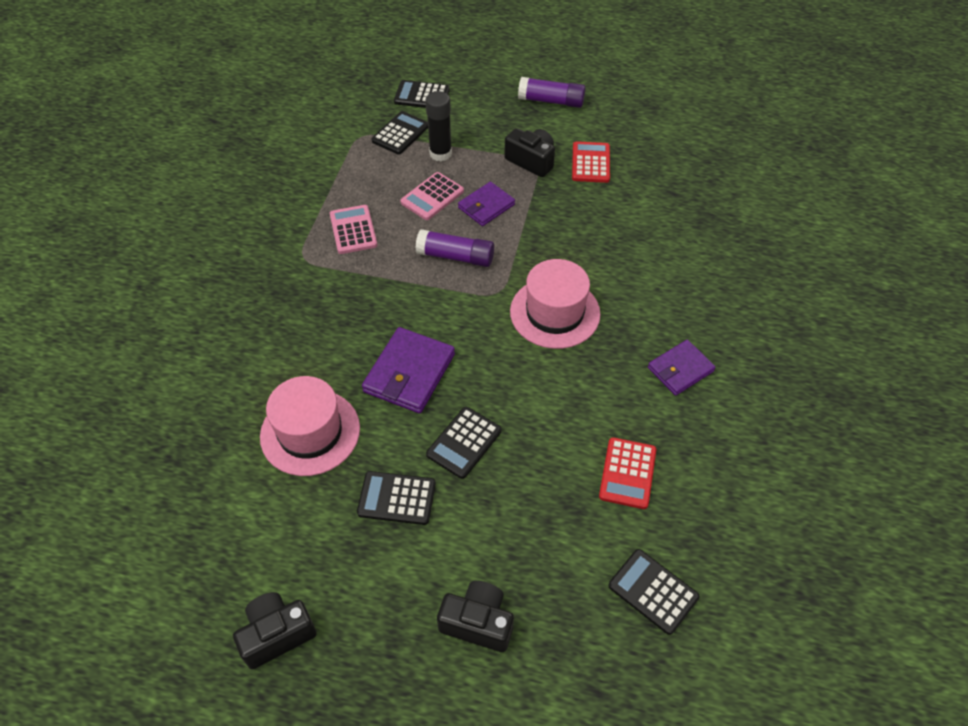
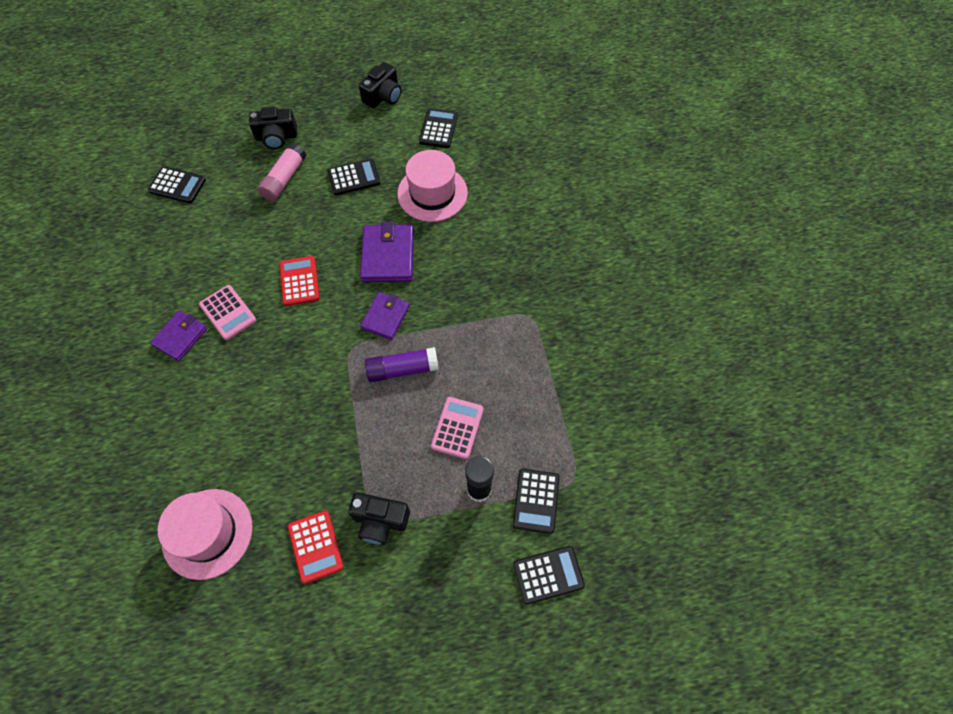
camera: 155 degrees right, 10 degrees up
pink calculator [330,205,377,254] -> pink calculator moved to [199,285,256,340]
black calculator [426,407,502,479] -> black calculator moved to [419,108,458,148]
purple wallet [458,181,515,226] -> purple wallet moved to [360,292,410,340]
pink hat [510,259,601,349] -> pink hat moved to [158,489,253,580]
purple glue stick [518,77,586,108] -> none
red calculator [599,437,656,509] -> red calculator moved to [279,256,320,306]
none -> pink glue stick [258,143,306,201]

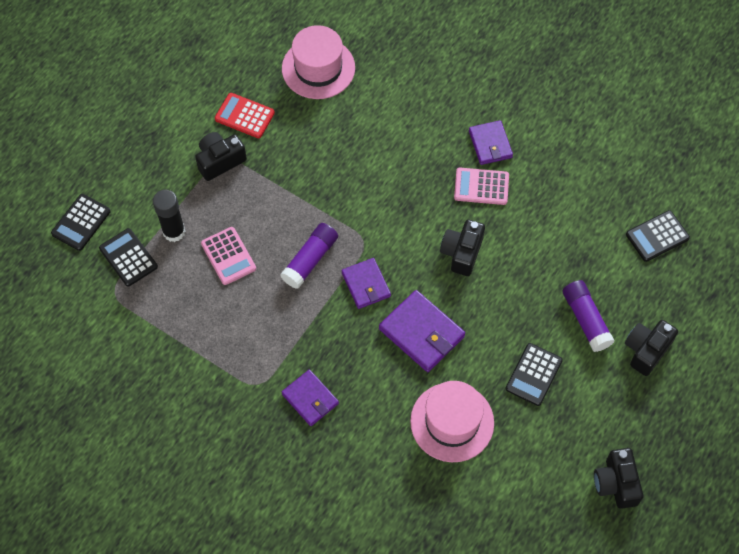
camera: 135 degrees right, 0 degrees up
pink glue stick [258,143,306,201] -> purple glue stick [563,280,615,352]
red calculator [279,256,320,306] -> black camera [440,220,485,276]
black calculator [419,108,458,148] -> none
none -> purple wallet [282,370,339,426]

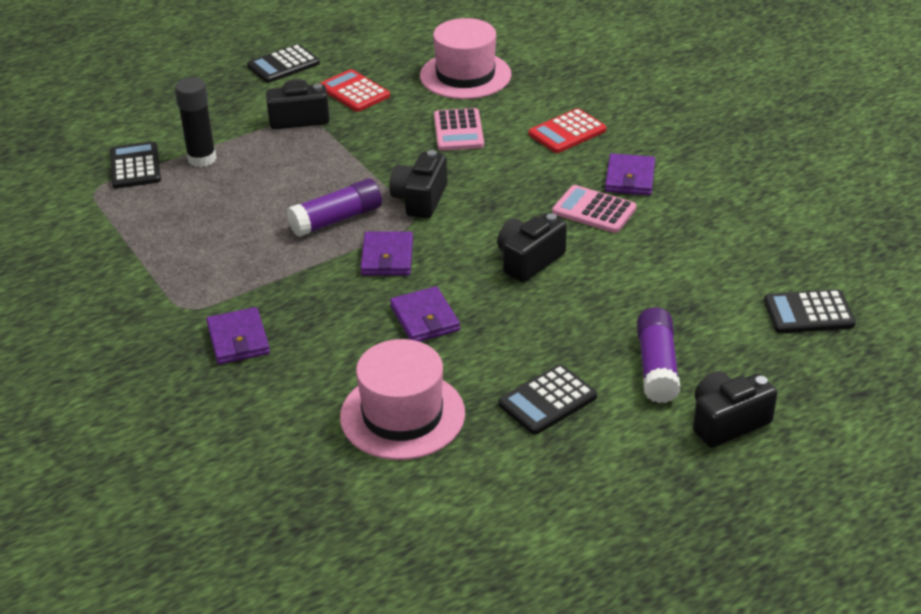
camera: 25 degrees right, 25 degrees down
black calculator [51,194,111,251] -> black calculator moved to [247,44,320,83]
pink calculator [201,227,256,285] -> pink calculator moved to [434,108,484,151]
purple wallet [379,290,465,372] -> purple wallet [390,286,460,342], size x0.66
black camera [594,448,643,509] -> black camera moved to [389,150,447,218]
none -> red calculator [529,108,606,153]

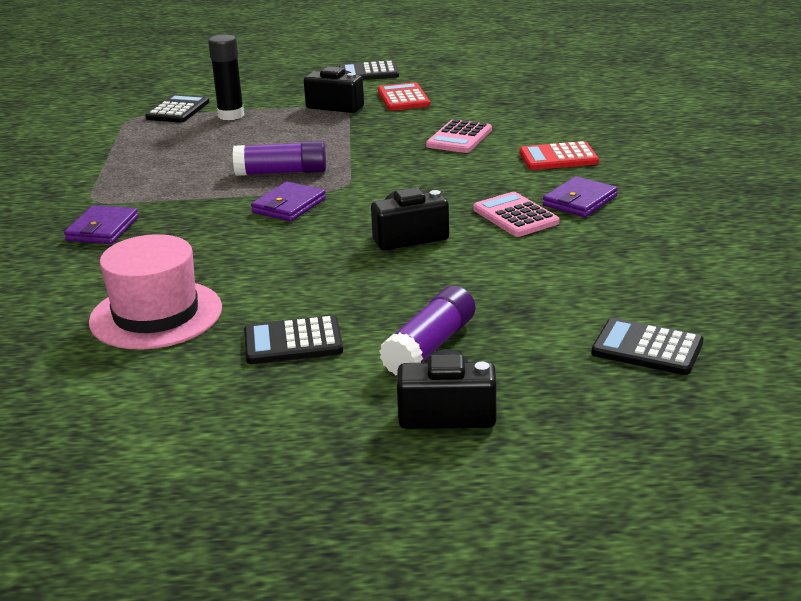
camera: 30 degrees right, 10 degrees down
black camera [389,150,447,218] -> none
purple wallet [390,286,460,342] -> none
pink hat [420,18,511,99] -> none

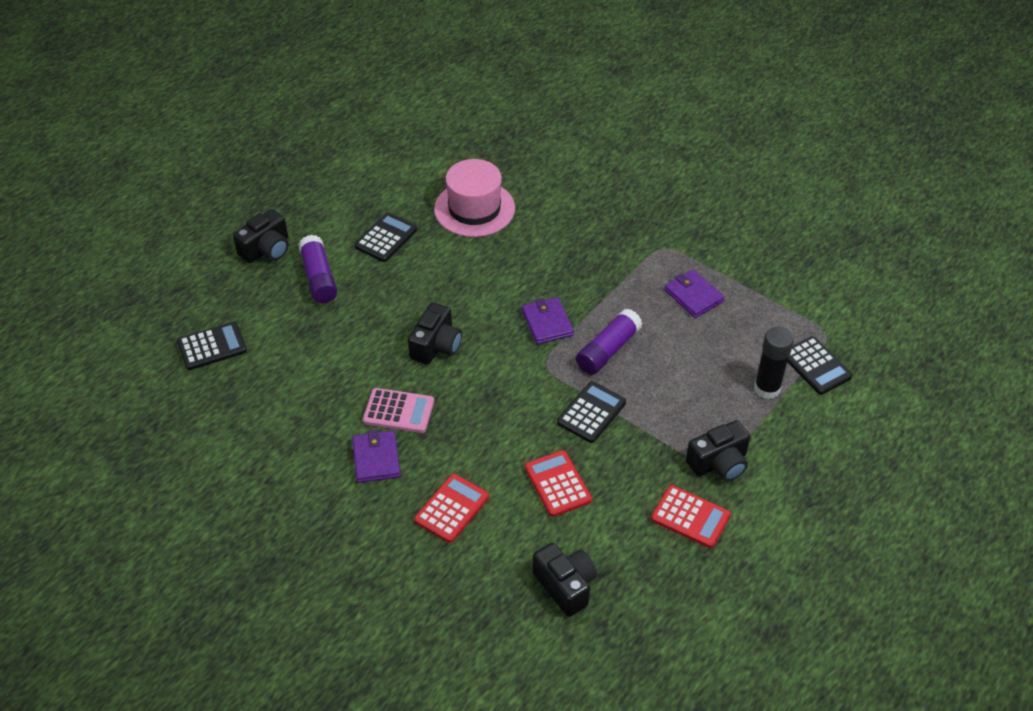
camera: 130 degrees right, 20 degrees up
purple wallet [64,205,139,244] -> purple wallet moved to [664,269,725,318]
black calculator [339,61,399,80] -> black calculator moved to [557,381,626,443]
pink calculator [426,119,492,153] -> red calculator [525,450,592,517]
none -> black camera [533,543,597,617]

